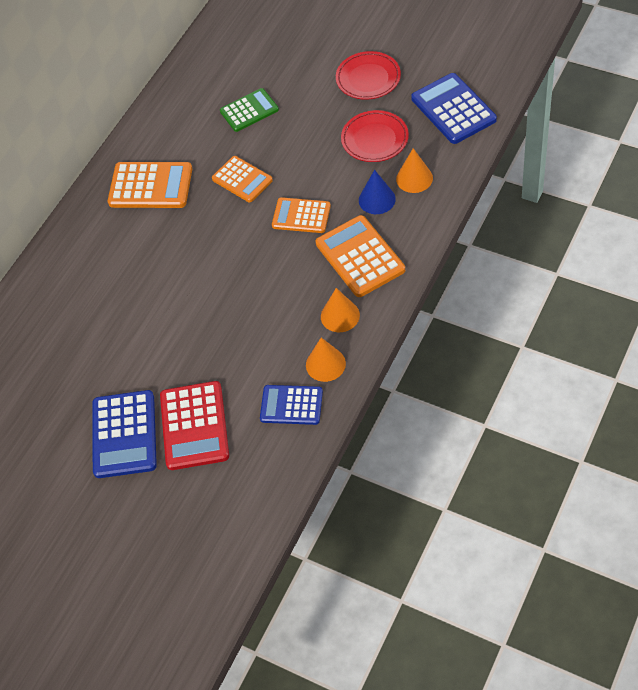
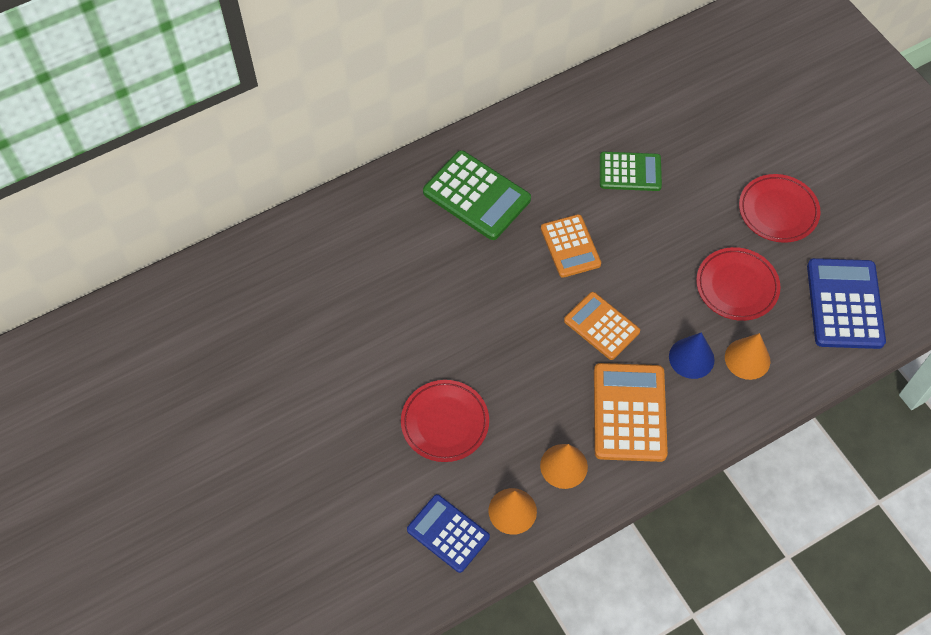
camera: 25 degrees right, 5 degrees up
blue calculator [92,390,157,478] -> none
orange calculator [108,162,192,208] -> green calculator [423,150,531,240]
red calculator [160,381,229,470] -> none
none -> red plate [401,380,489,462]

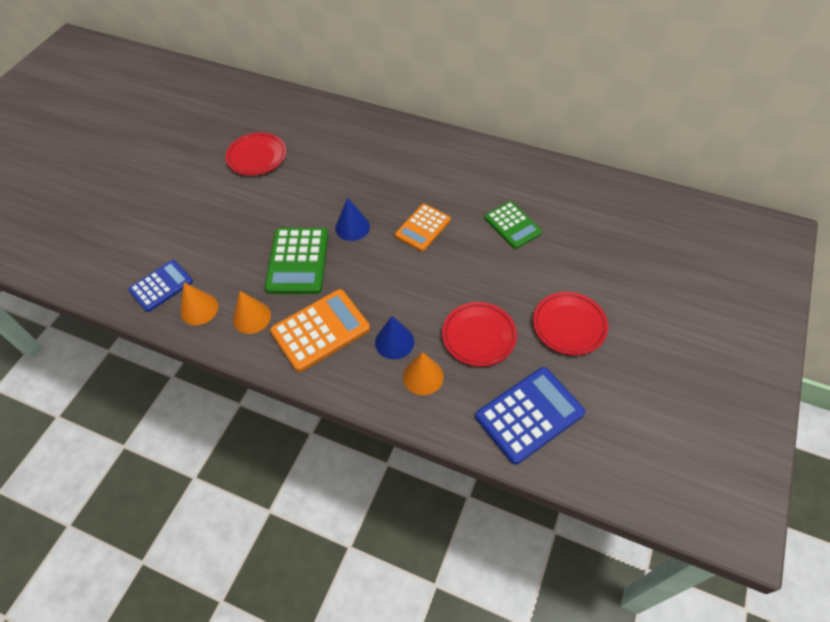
camera: 55 degrees right, 5 degrees down
red plate [401,380,489,462] -> red plate moved to [225,132,286,176]
blue calculator [407,494,490,573] -> blue calculator turned 45 degrees clockwise [128,260,193,312]
green calculator [423,150,531,240] -> green calculator moved to [265,228,328,294]
orange calculator [564,292,640,360] -> none
none -> blue cone [335,198,370,241]

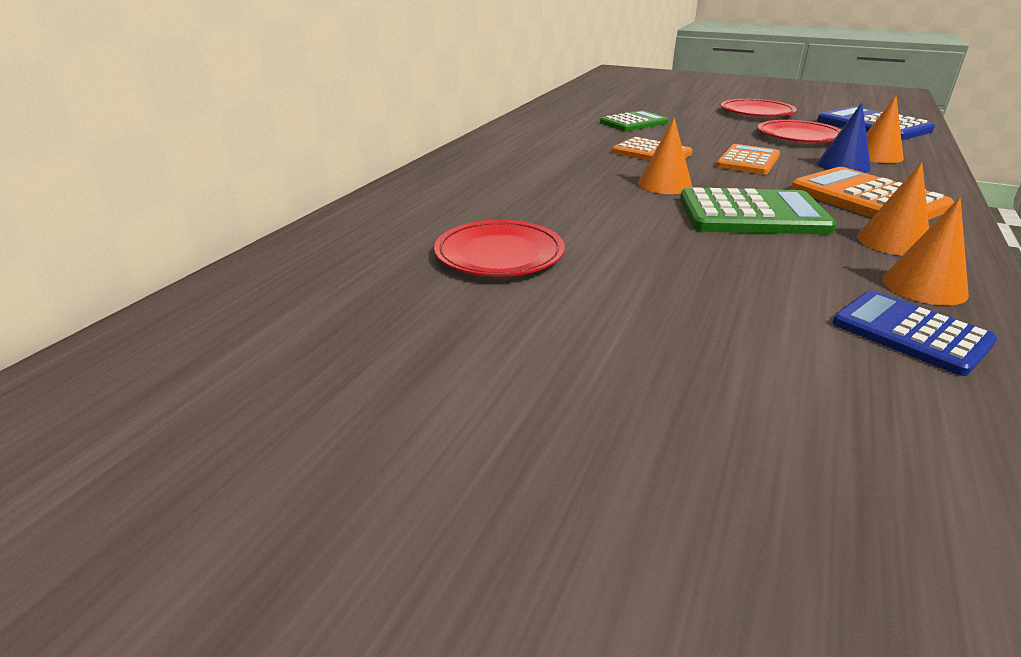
camera: 90 degrees left, 25 degrees down
blue cone [335,198,370,241] -> orange cone [638,117,692,194]
none -> orange calculator [716,144,780,174]

